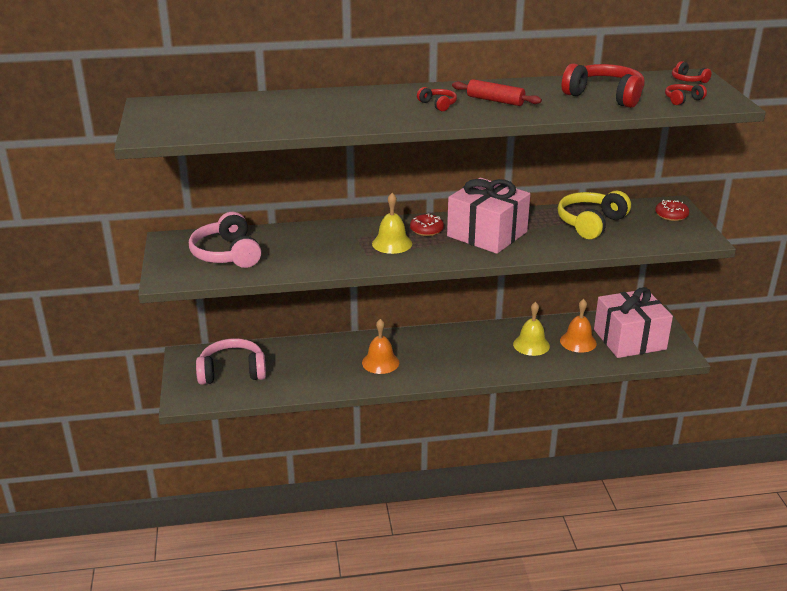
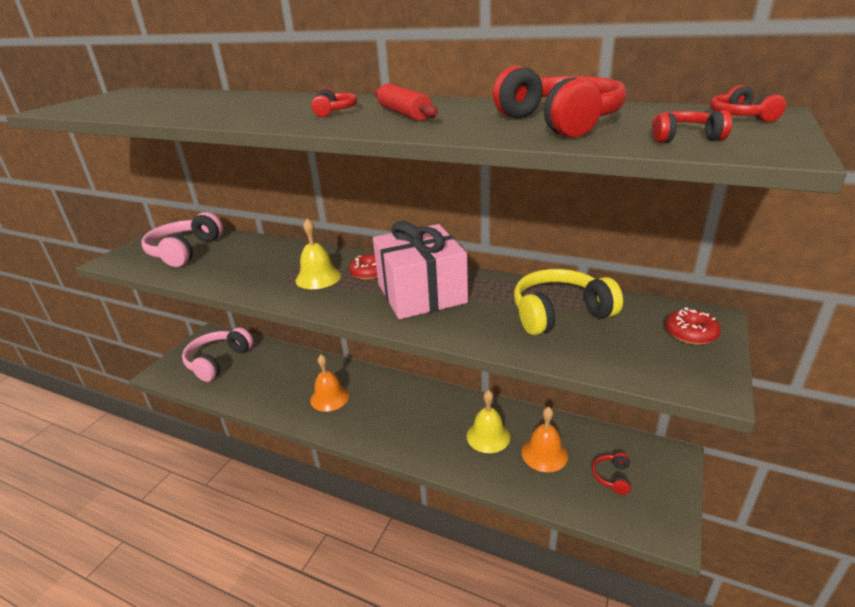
camera: 35 degrees right, 0 degrees up
pink headphones [196,338,266,385] -> pink headphones turned 90 degrees counterclockwise [182,327,253,382]
pink gift [594,287,673,358] -> red headphones [592,452,631,495]

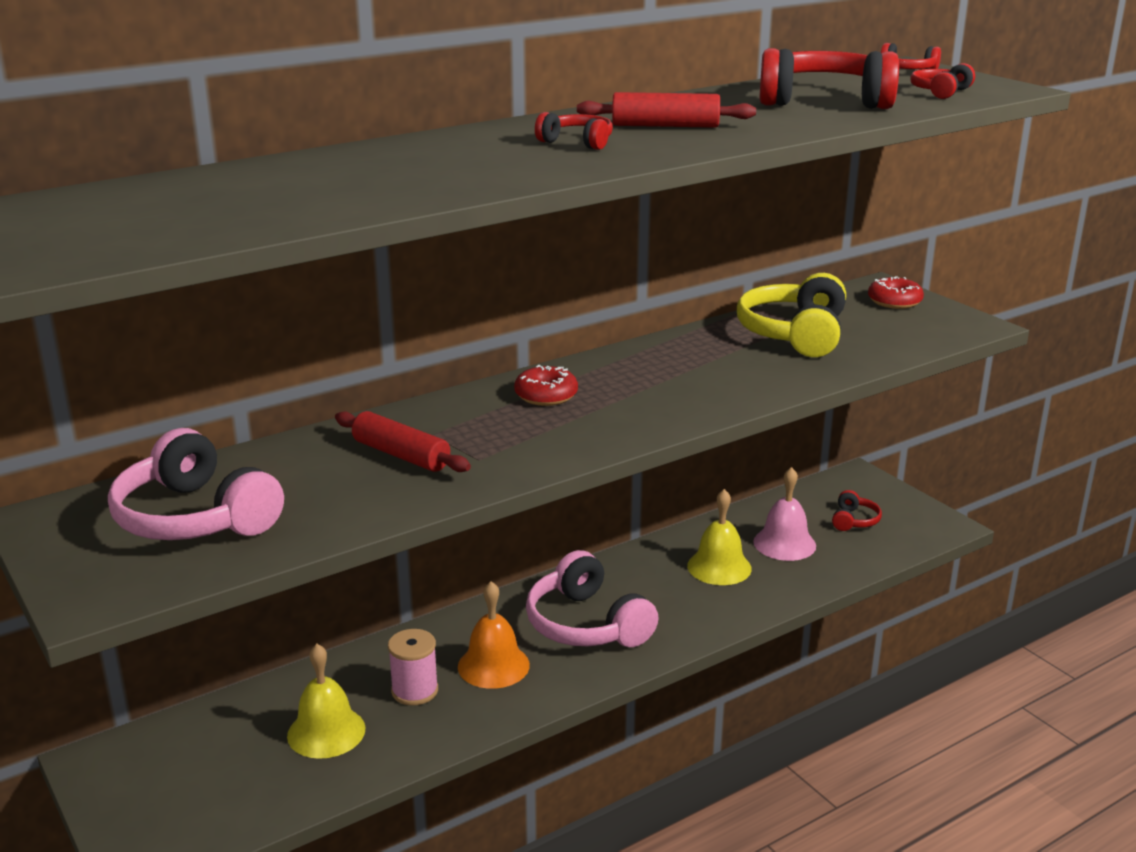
camera: 60 degrees left, 5 degrees down
pink headphones [182,327,253,382] -> pink headphones moved to [526,550,659,647]
yellow bell [295,218,341,289] -> yellow bell moved to [287,644,365,759]
pink gift [373,221,468,319] -> none
orange bell [522,406,568,472] -> pink bell [753,467,816,561]
red headphones [592,452,631,495] -> red headphones turned 120 degrees counterclockwise [832,490,882,531]
none -> red rolling pin [335,411,471,472]
none -> pink spool [388,629,438,706]

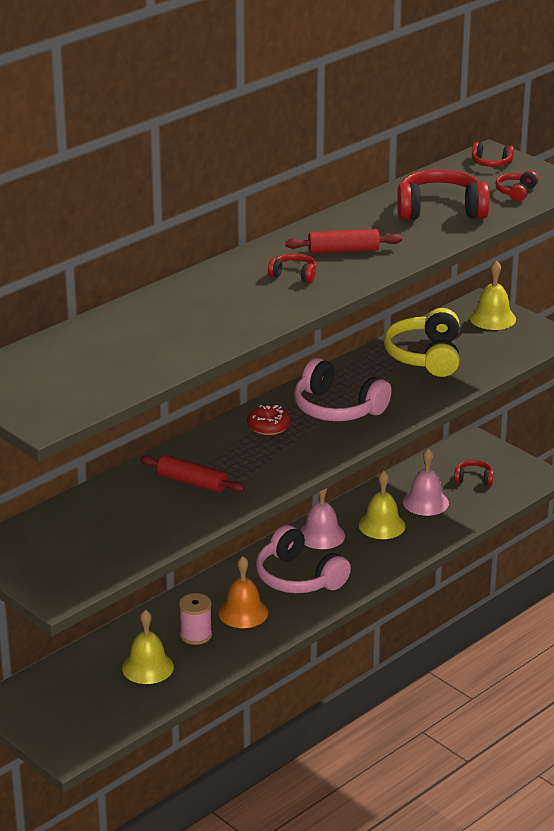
camera: 10 degrees left, 5 degrees up
pink headphones [108,428,284,540] -> pink headphones moved to [294,358,392,421]
red headphones [832,490,882,531] -> red headphones turned 90 degrees counterclockwise [454,460,494,486]
red donut [868,276,924,309] -> yellow bell [469,260,516,330]
none -> pink bell [300,488,345,549]

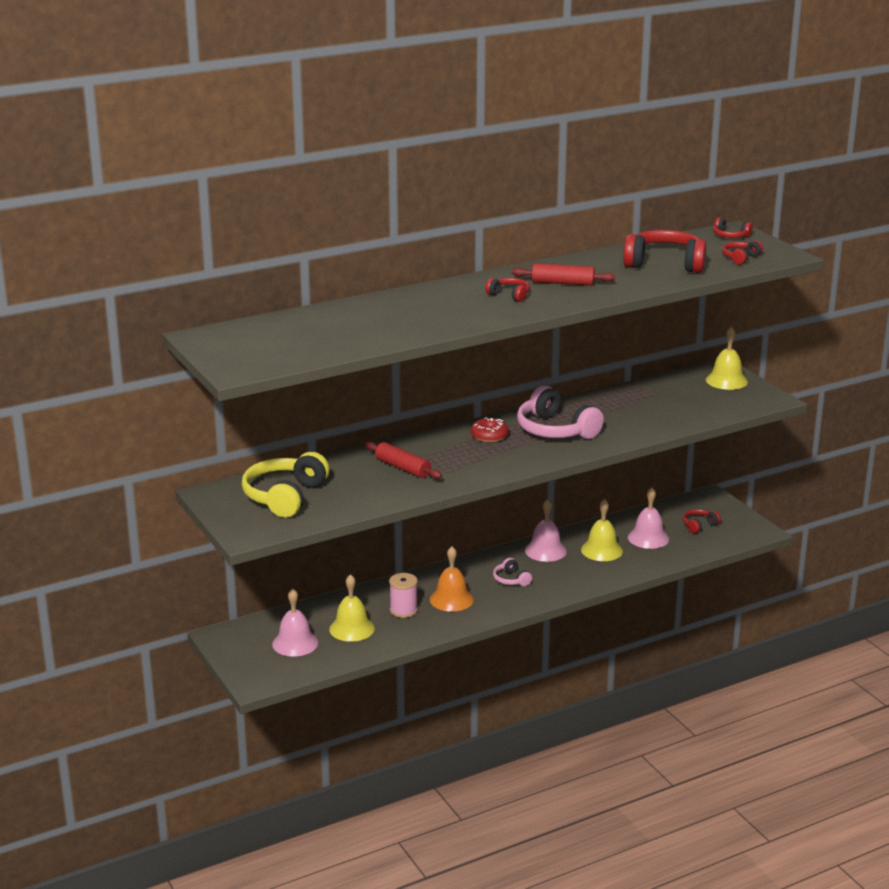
camera: 15 degrees right, 5 degrees down
pink headphones [256,525,351,593] -> pink headphones [493,558,532,586], size x0.48
yellow headphones [384,308,460,377] -> yellow headphones moved to [242,452,330,518]
red headphones [454,460,494,486] -> red headphones turned 60 degrees counterclockwise [683,509,721,534]
none -> pink bell [272,588,318,657]

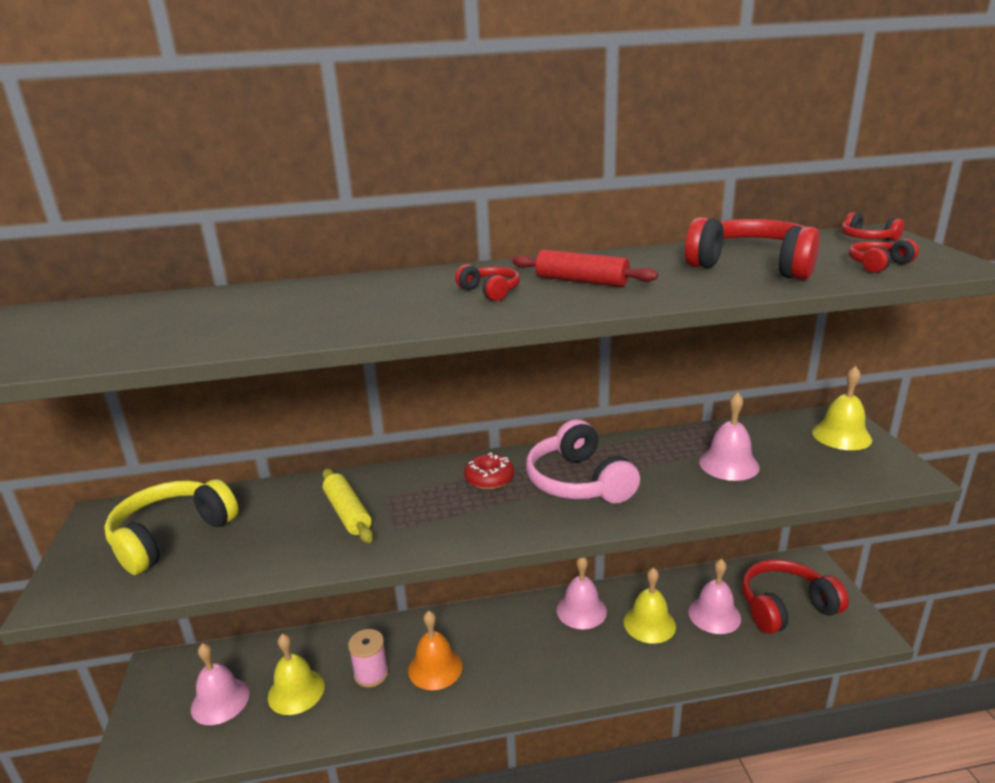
camera: 20 degrees right, 0 degrees up
red rolling pin [365,442,442,479] -> yellow rolling pin [322,469,373,543]
pink headphones [493,558,532,586] -> none
red headphones [683,509,721,534] -> red headphones [742,559,849,634], size x2.07
none -> pink bell [699,392,760,481]

